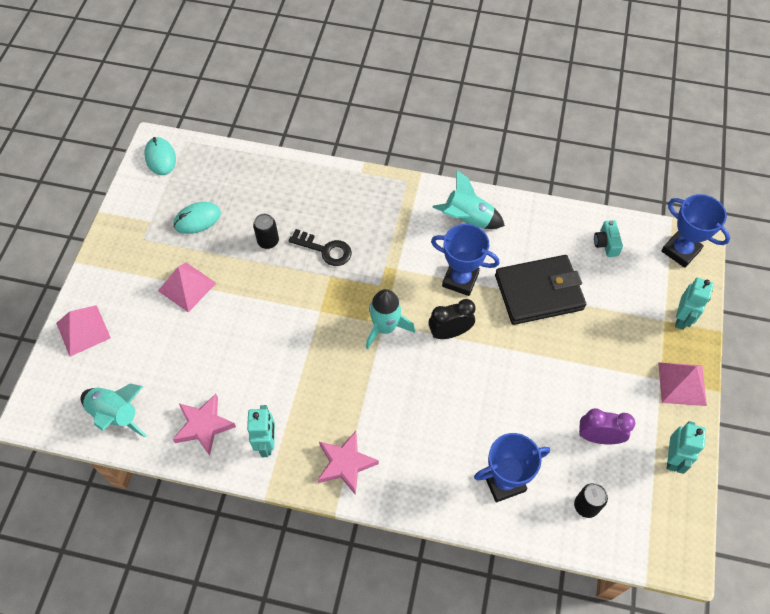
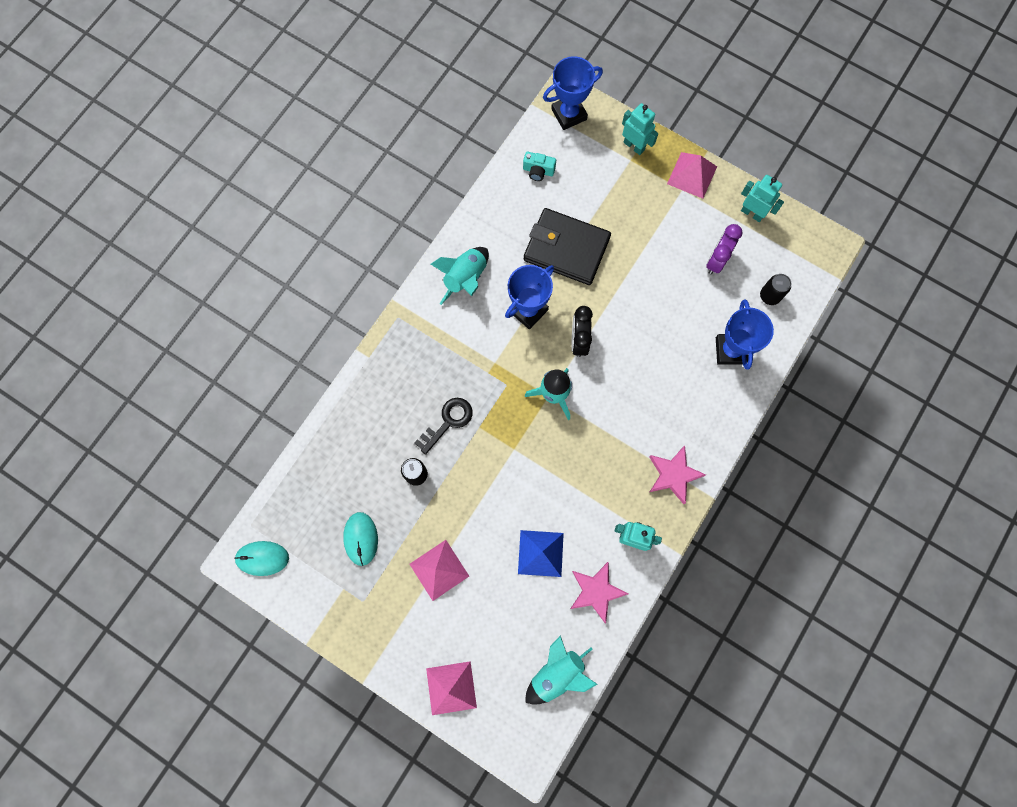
camera: 70 degrees left, 15 degrees up
black wallet [495,255,586,325] -> black wallet turned 75 degrees counterclockwise [524,208,611,285]
none -> blue pyramid [518,530,564,577]

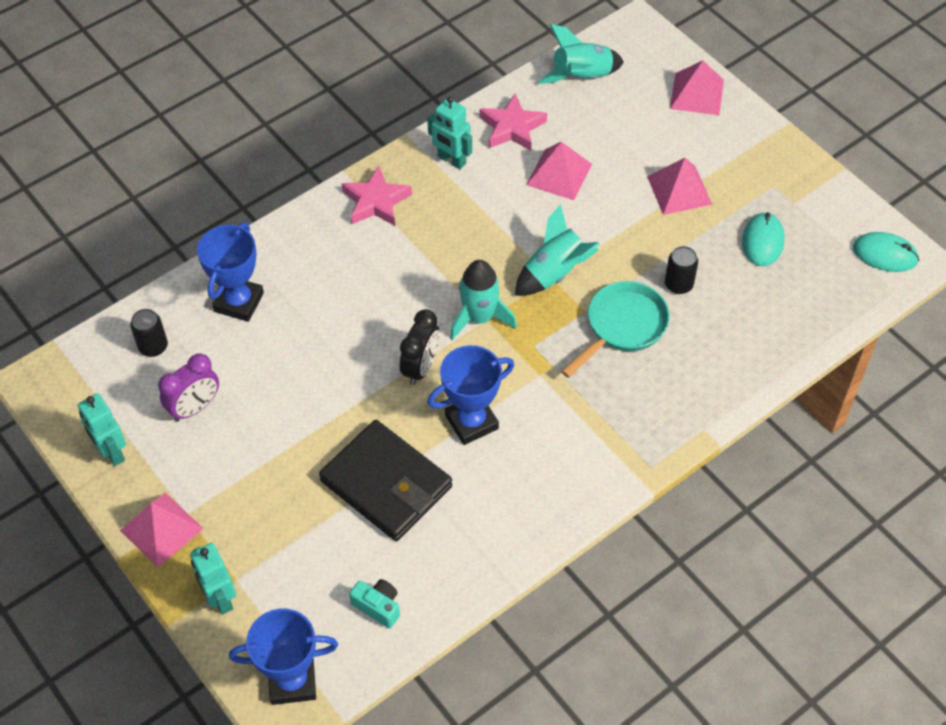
camera: 160 degrees left, 20 degrees down
black key [414,398,473,455] -> turquoise pan [561,281,670,378]
turquoise rocket [431,247,489,305] -> turquoise rocket moved to [515,204,600,295]
blue pyramid [518,530,564,577] -> pink pyramid [526,142,592,200]

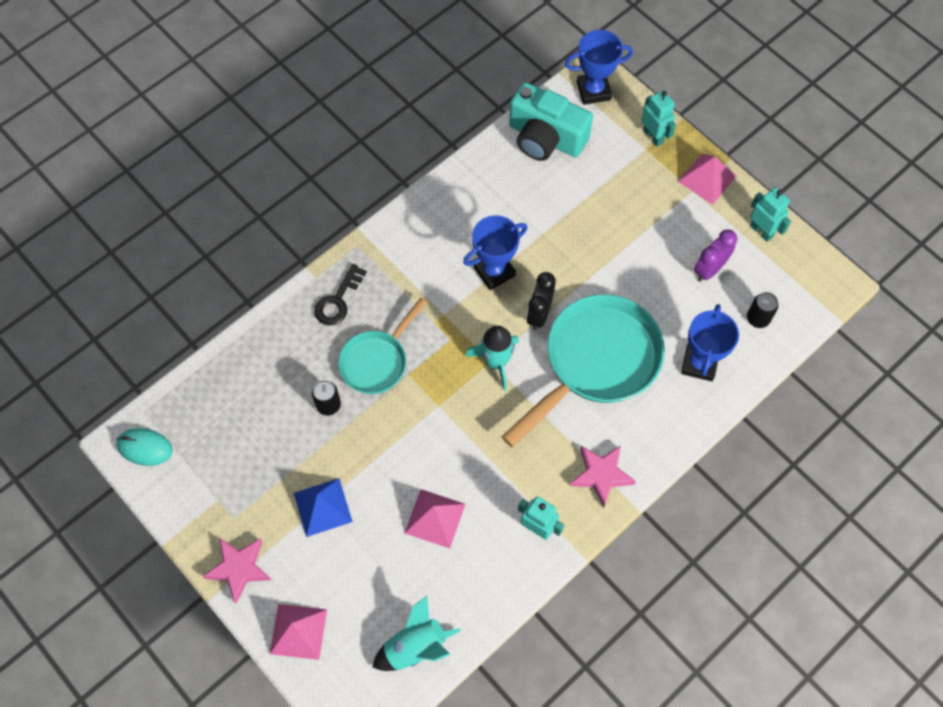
camera: 175 degrees right, 10 degrees up
black wallet [319,420,452,541] -> none
turquoise camera [349,579,400,628] -> turquoise camera [509,82,593,161], size x2.34
pink star [480,93,547,151] -> pink star moved to [203,538,271,603]
turquoise rocket [515,204,600,295] -> none
pink pyramid [647,158,712,215] -> blue pyramid [294,478,353,537]
turquoise mouse [742,212,784,266] -> none
none -> black key [314,264,367,325]
none -> turquoise pan [502,294,665,447]

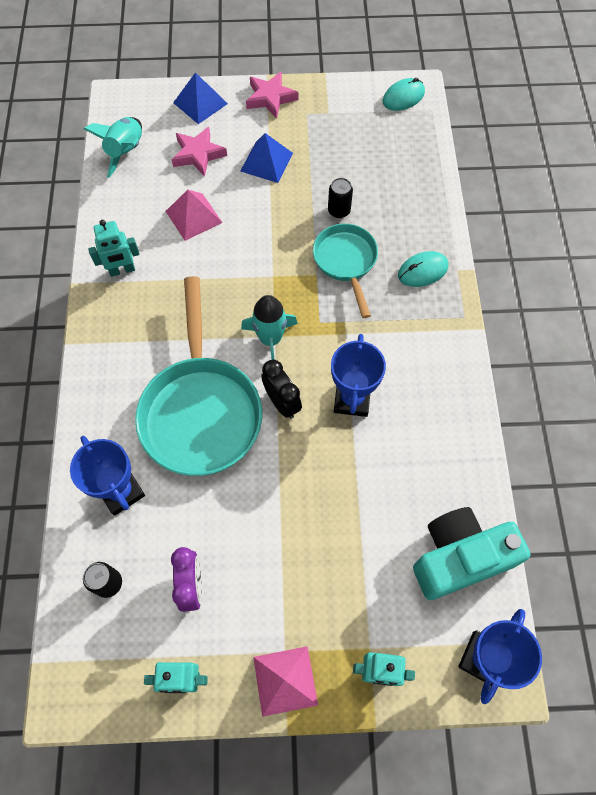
camera: 130 degrees right, 0 degrees up
pink pyramid [270,604,327,660] -> blue pyramid [173,72,228,124]
black key [314,264,367,325] -> turquoise mouse [398,251,448,287]
pink star [570,445,636,508] -> pink star moved to [172,127,227,177]

